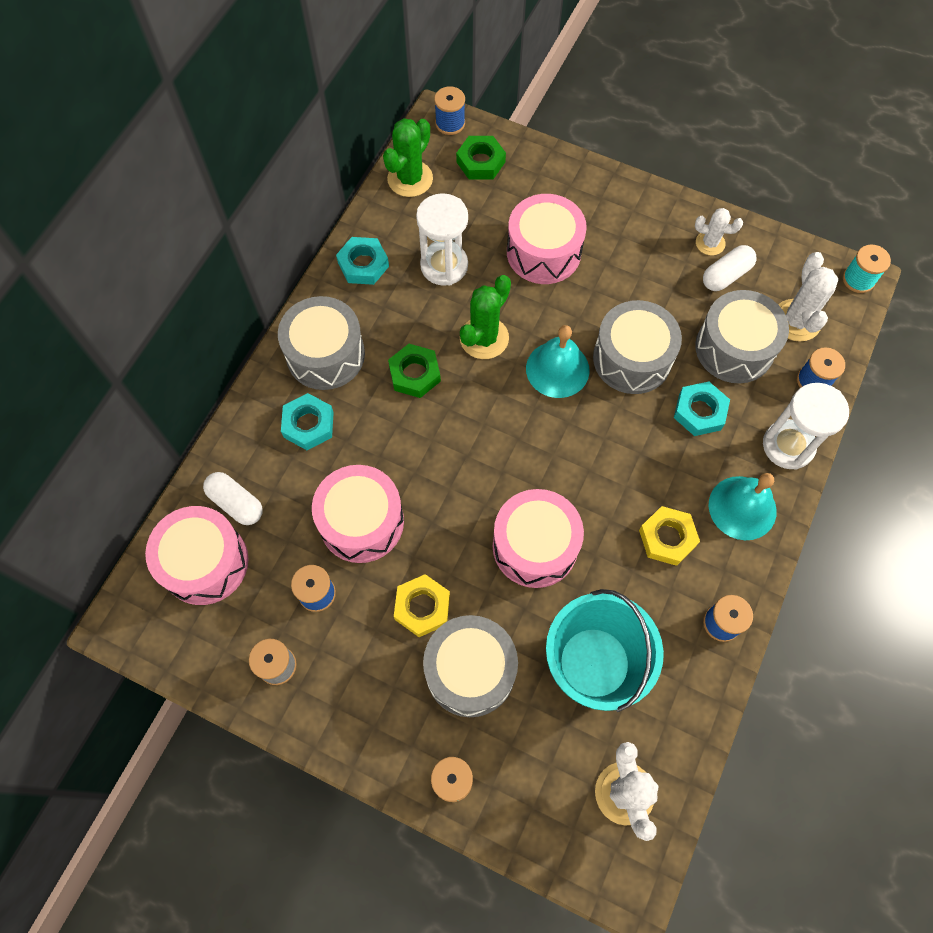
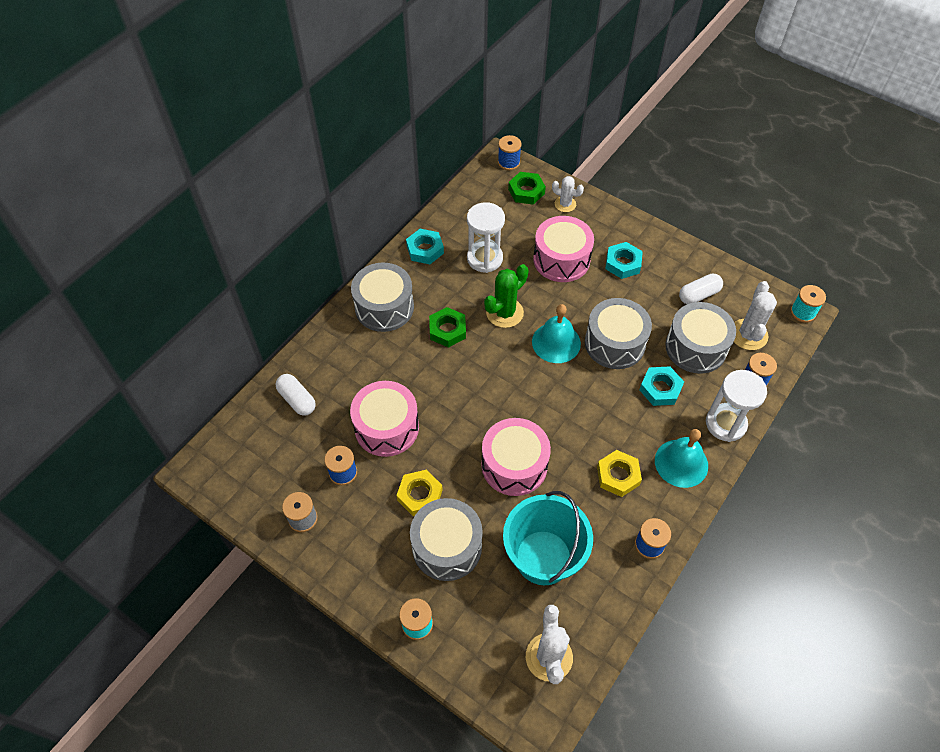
camera: 10 degrees right, 10 degrees down
pink drum [145,506,249,605] -> none
turquoise nut [281,393,334,450] -> turquoise nut moved to [605,242,643,279]
green cactus [383,118,433,197] -> none
white cactus [695,208,743,255] -> white cactus moved to [552,176,584,212]

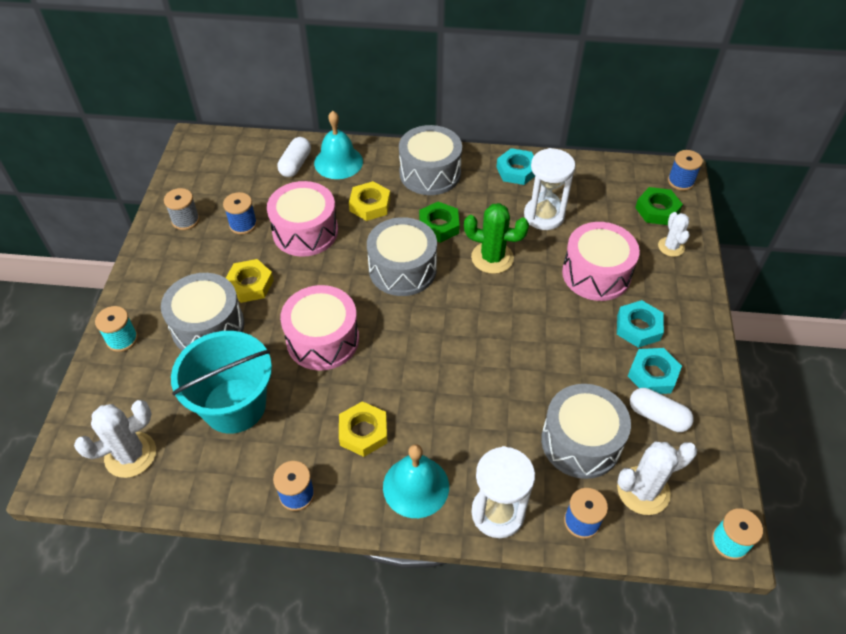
camera: 60 degrees right, 5 degrees down
turquoise bell [532,304,581,363] -> turquoise bell moved to [314,111,363,179]
grey drum [585,298,652,369] -> grey drum moved to [367,217,437,296]
turquoise nut [639,366,684,406] -> turquoise nut moved to [628,348,682,394]
none -> yellow nut [349,181,390,221]

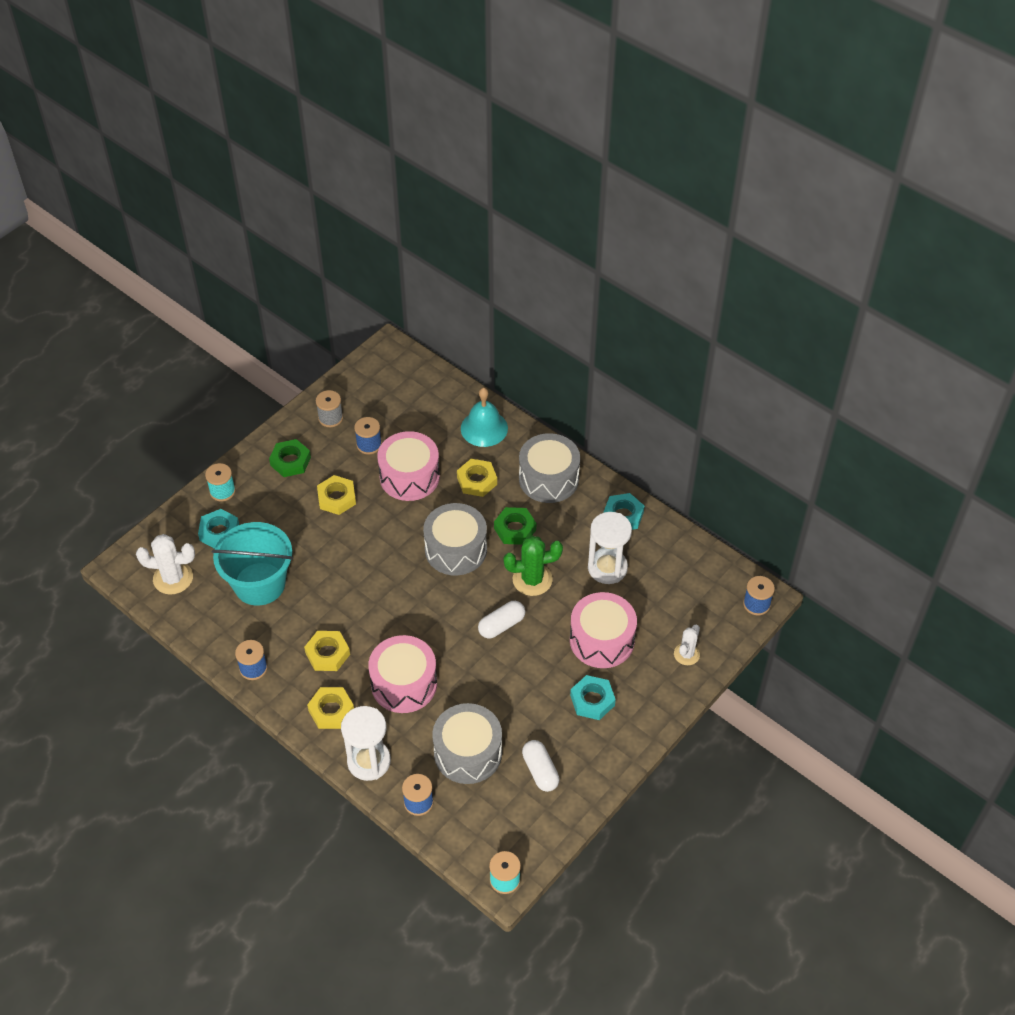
camera: 35 degrees right, 0 degrees up
grey drum [161,273,244,351] -> none
white capsule [278,137,311,177] -> white capsule moved to [478,601,525,639]
pink drum [280,285,359,371] -> pink drum moved to [368,635,437,713]
turquoise bell [383,444,449,518] -> yellow nut [307,687,354,729]
green cactus [464,203,529,274] -> green cactus turned 60 degrees counterclockwise [503,536,563,596]
white cactus [617,442,697,515] -> none
turquoise nut [628,348,682,394] -> turquoise nut moved to [198,509,239,549]
green nut [635,187,683,225] -> green nut moved to [269,439,311,477]

